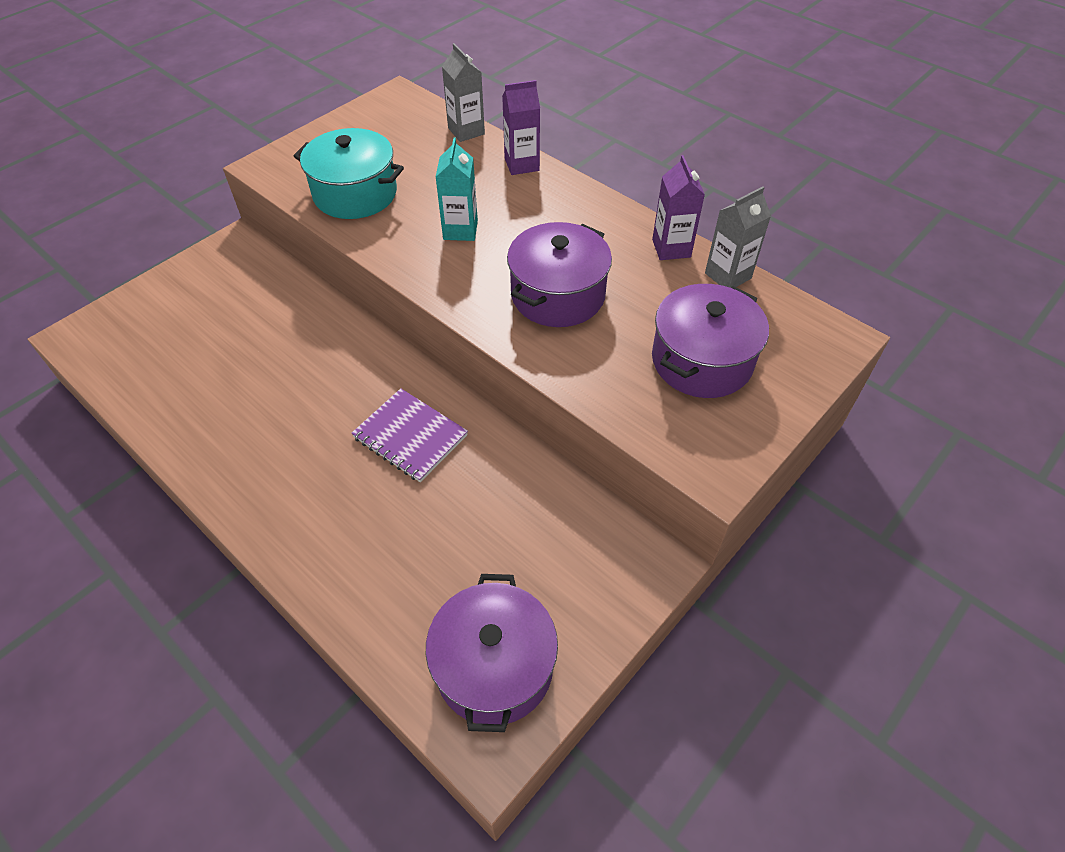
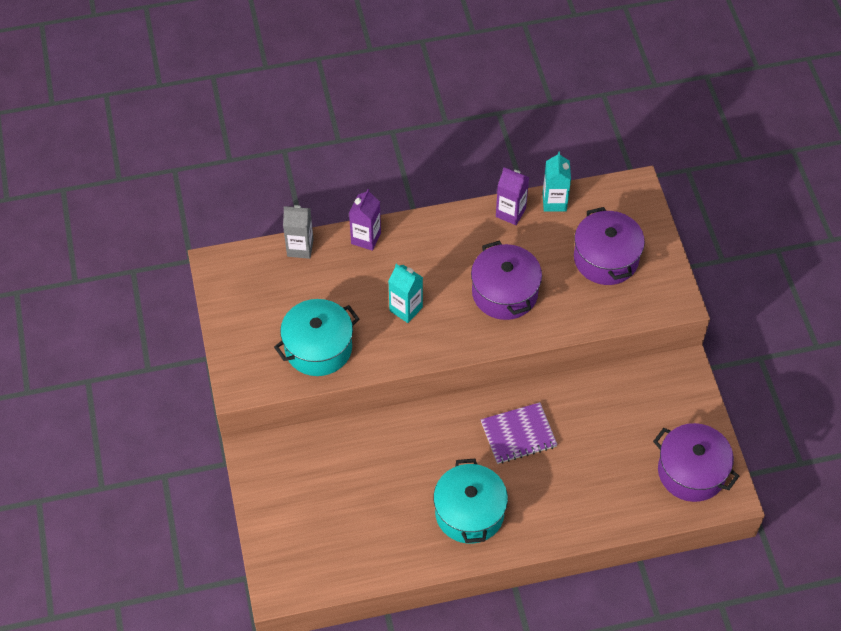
camera: 55 degrees left, 5 degrees up
grey carton [705,186,771,287] -> turquoise carton [543,152,571,212]
none -> turquoise pot [434,459,508,544]

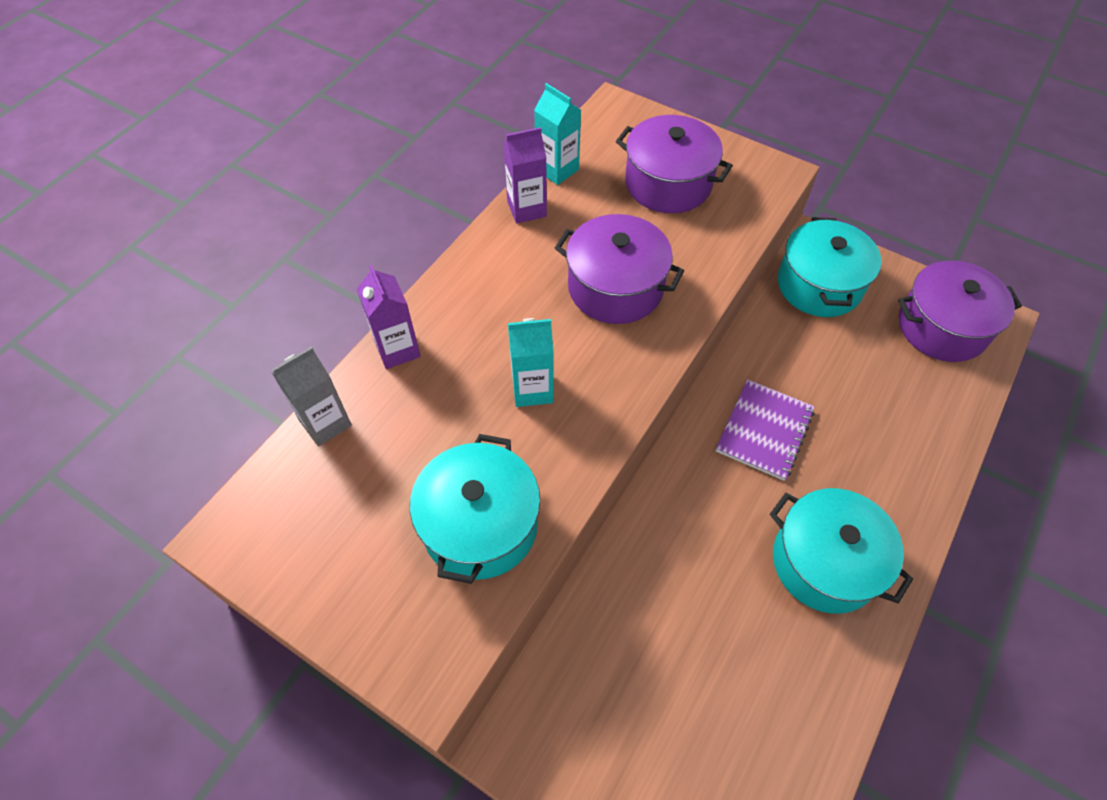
camera: 45 degrees left, 0 degrees up
none -> turquoise pot [778,217,882,317]

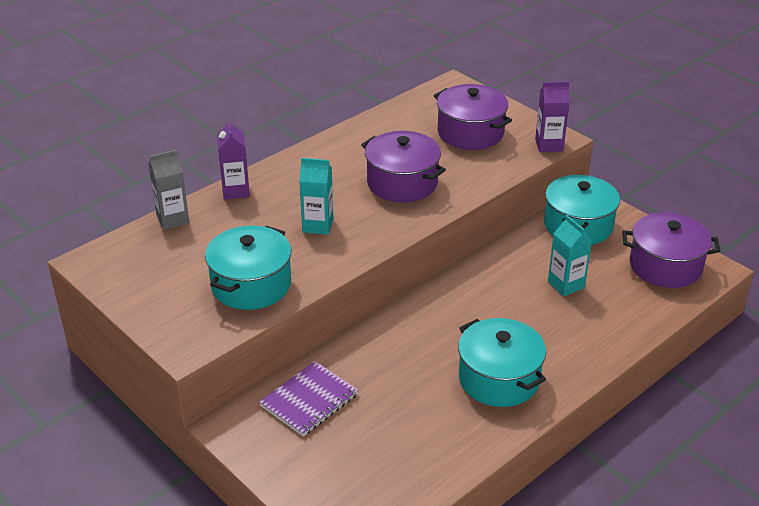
camera: 15 degrees right, 20 degrees down
purple carton [503,127,547,224] -> purple carton moved to [535,81,570,152]
turquoise carton [534,83,581,185] -> turquoise carton moved to [548,215,592,296]
purple notebook [716,379,815,481] -> purple notebook moved to [259,361,358,437]

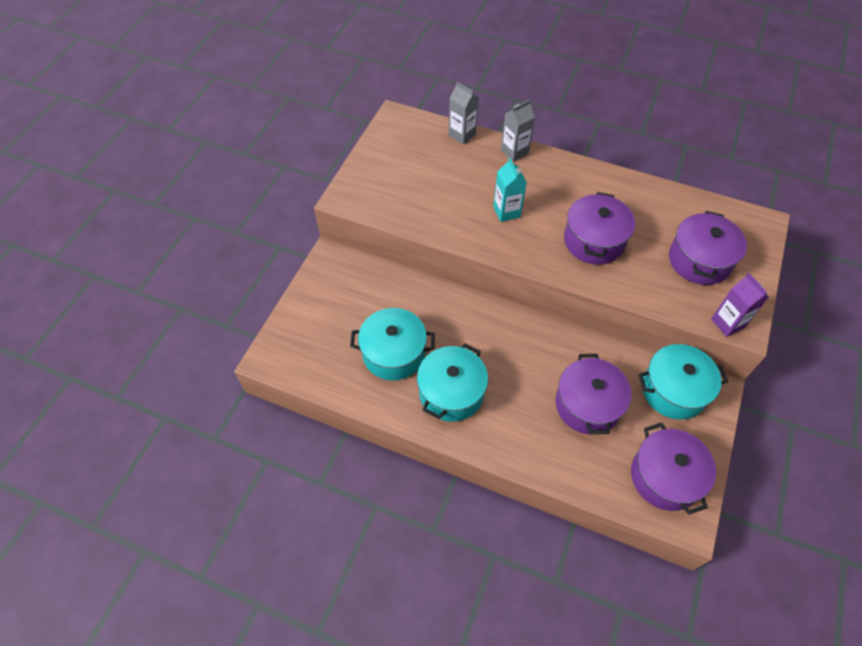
camera: 65 degrees right, 20 degrees up
turquoise pot [205,226,292,310] -> turquoise pot moved to [350,308,435,381]
purple carton [217,119,250,200] -> grey carton [501,100,535,162]
purple notebook [259,361,358,437] -> none
turquoise carton [548,215,592,296] -> purple pot [556,354,632,435]

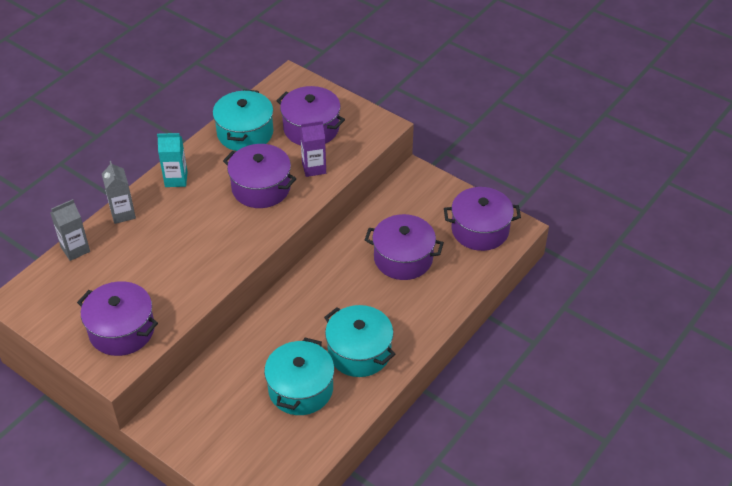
camera: 75 degrees left, 10 degrees down
turquoise carton [493,158,527,222] -> turquoise carton moved to [157,133,188,187]
turquoise pot [638,344,728,419] -> turquoise pot moved to [213,89,273,151]
purple carton [711,273,769,337] -> purple carton moved to [300,120,326,177]
none -> purple pot [77,281,158,356]

